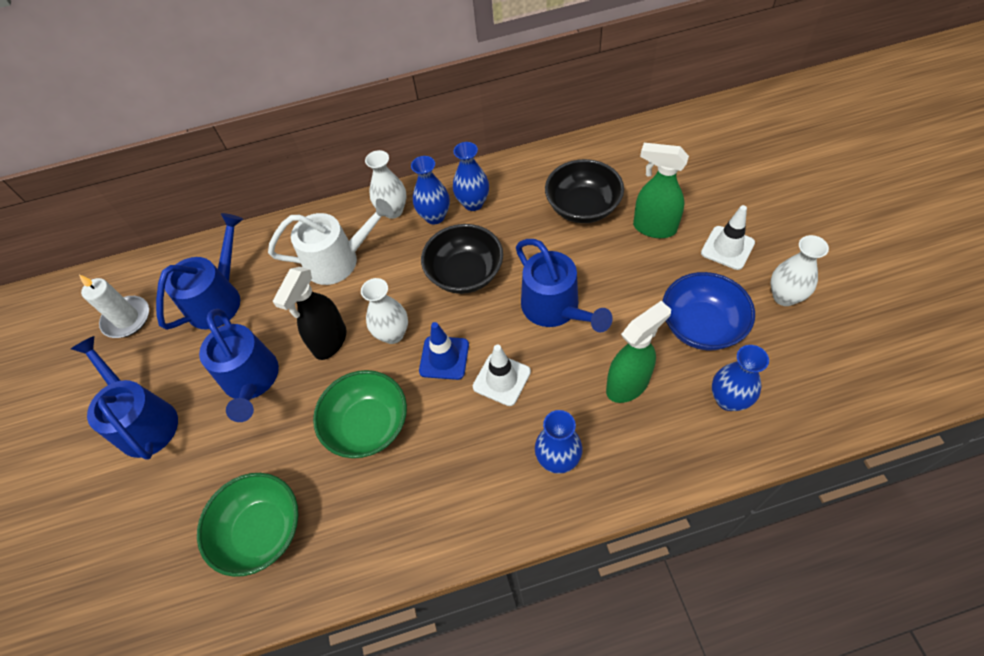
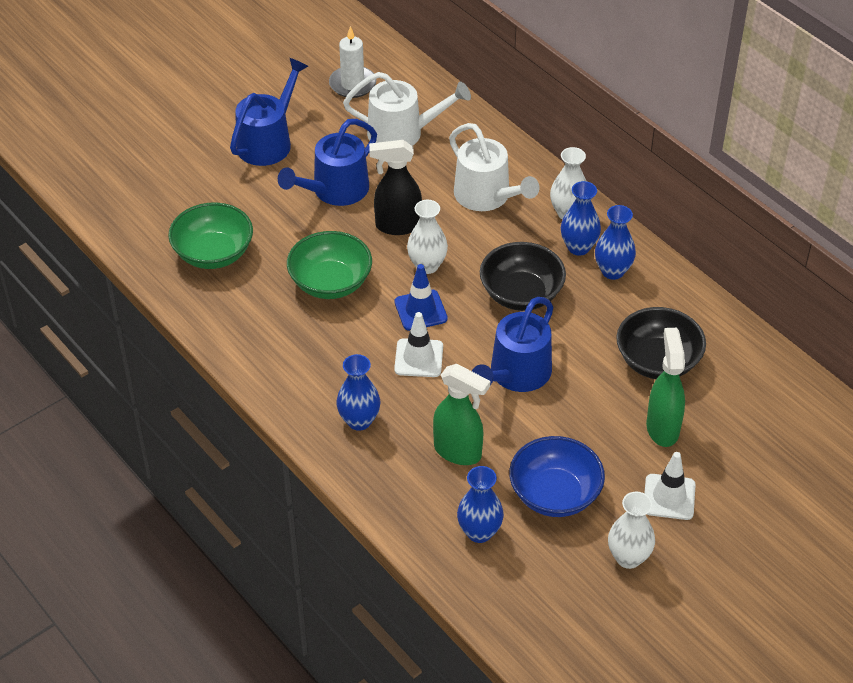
camera: 60 degrees right, 10 degrees down
blue watering can [156,213,243,330] -> white watering can [343,72,471,146]

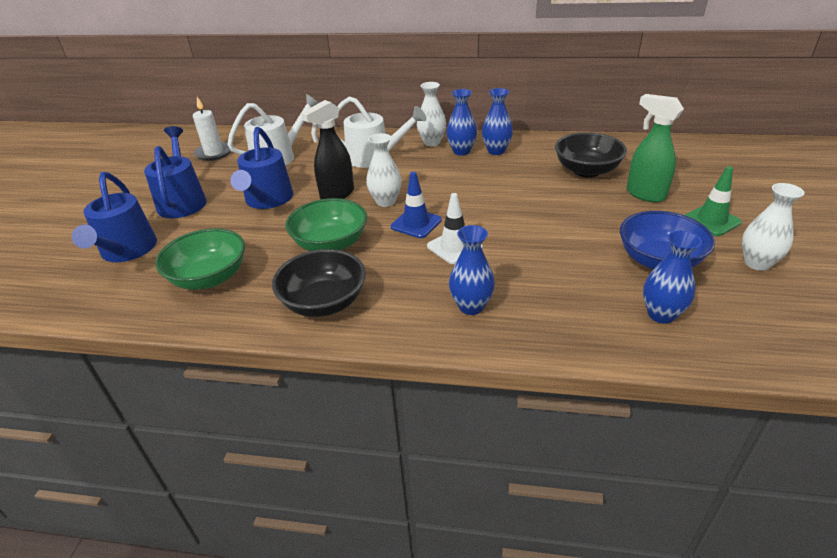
camera: 40 degrees left, 10 degrees down
green spray bottle [433,364,490,465] -> none
blue watering can [472,297,553,392] -> blue watering can moved to [72,172,157,262]
black bowl [480,242,566,311] -> black bowl moved to [272,249,366,317]
white traffic cone [644,452,696,520] -> green traffic cone [685,166,742,236]

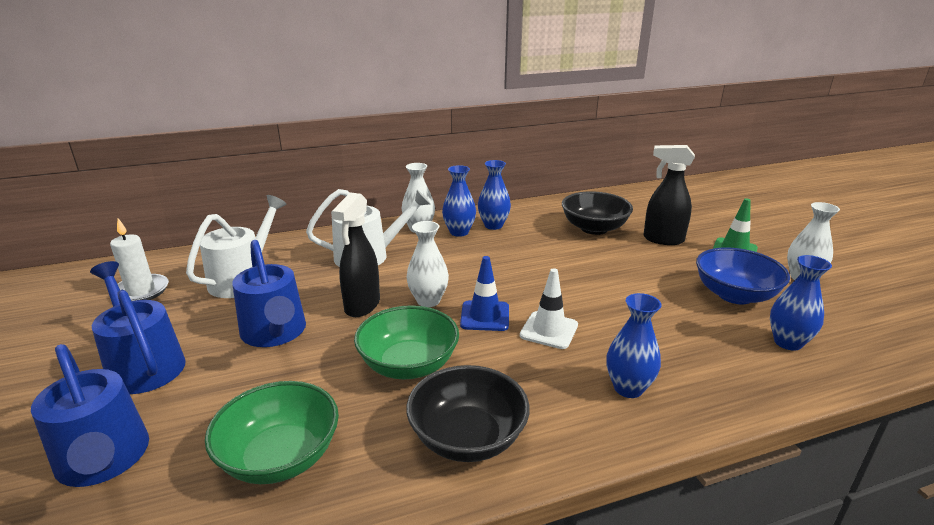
camera: 30 degrees left, 10 degrees down
green spray bottle [627,94,684,202] -> black spray bottle [643,145,695,245]

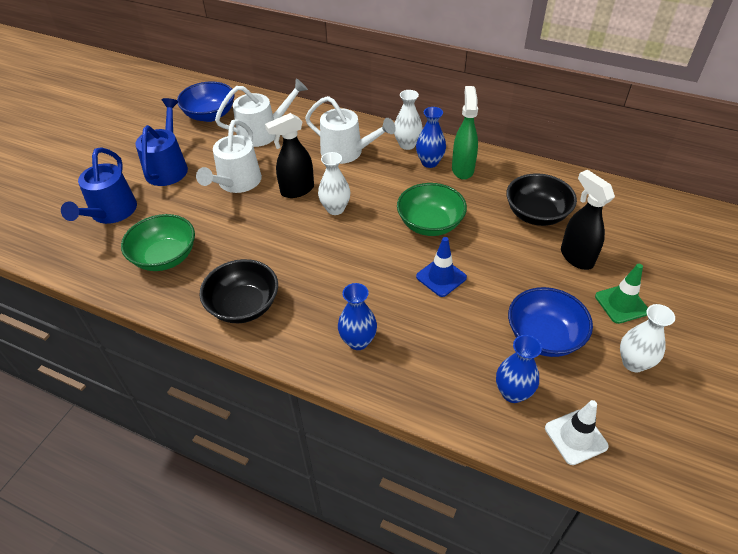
camera: 45 degrees right, 20 degrees up
white candle [110,218,169,301] -> blue bowl [177,81,235,122]
blue watering can [232,240,306,347] -> white watering can [196,119,262,193]
green bowl [354,305,459,379] -> green bowl moved to [397,183,467,236]
blue traffic cone [460,256,509,331] -> blue traffic cone moved to [416,237,467,297]
blue vase [478,160,511,230] -> green spray bottle [452,86,478,180]
white traffic cone [520,268,578,349] -> white traffic cone moved to [545,400,609,465]

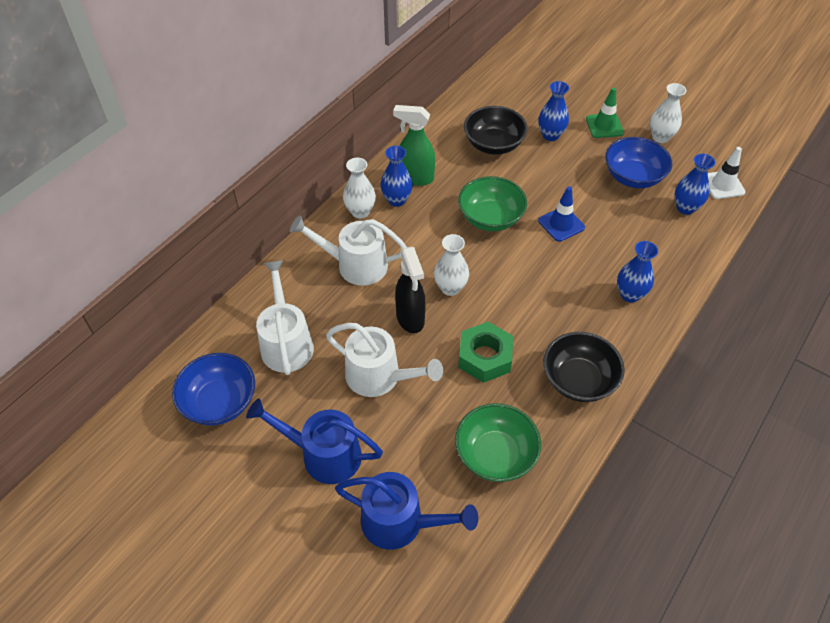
camera: 80 degrees left, 5 degrees up
white watering can [305,96,396,164] -> white watering can turned 120 degrees counterclockwise [290,216,407,286]
black spray bottle [561,170,615,270] -> blue vase [538,81,569,141]
none -> green nut [458,322,513,383]

